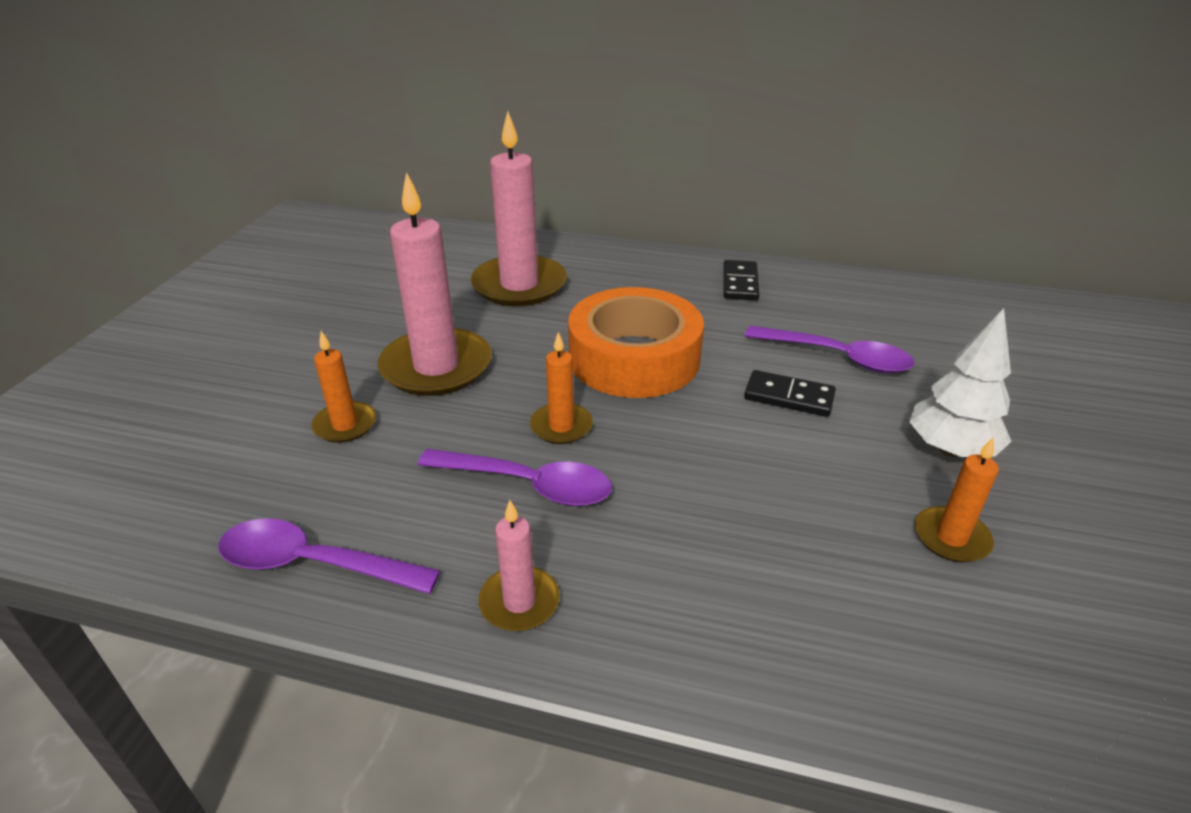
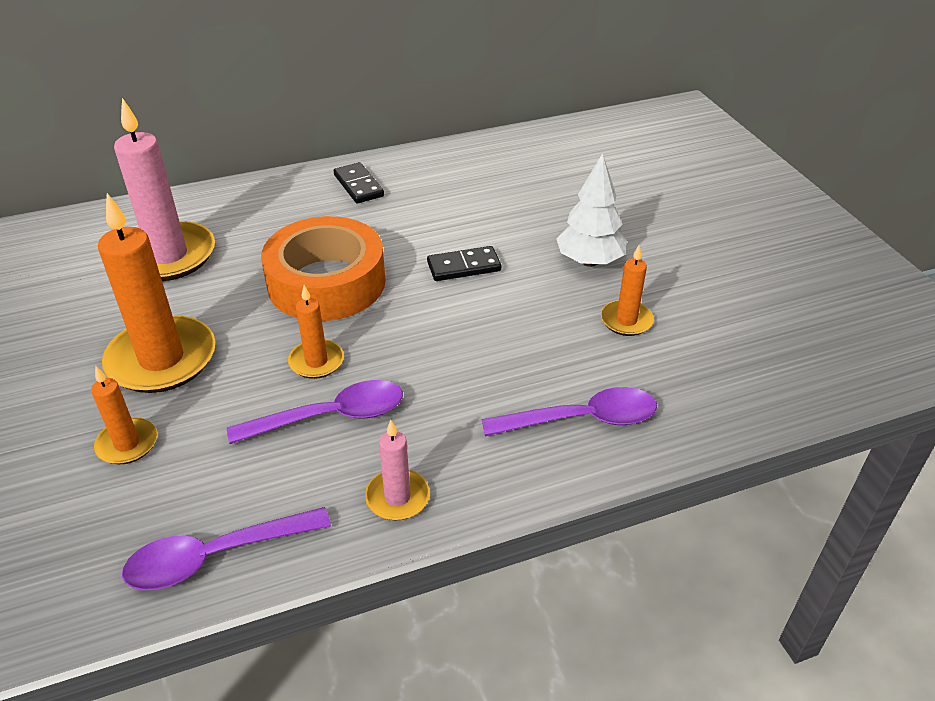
camera: 35 degrees left, 5 degrees up
pink candle [378,172,492,396] -> orange candle [98,193,215,393]
purple spoon [745,325,915,373] -> purple spoon moved to [482,387,657,436]

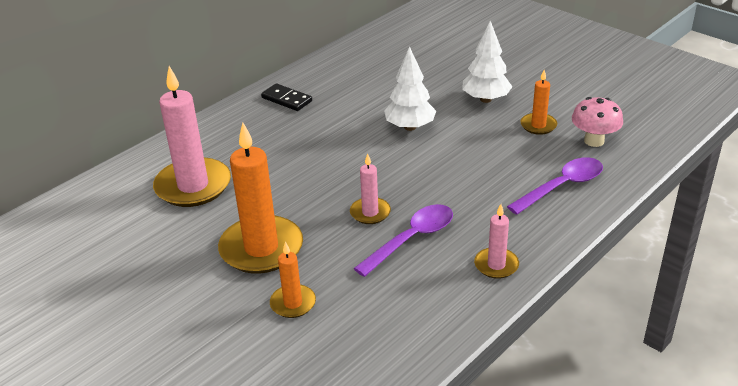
camera: 25 degrees left, 5 degrees down
purple spoon [122,507,331,590] -> none
orange tape [261,216,386,321] -> none
orange candle [288,285,344,379] -> pink candle [350,153,391,224]
black domino [427,246,501,281] -> white tree [384,46,436,131]
none -> pink mushroom [572,97,623,147]

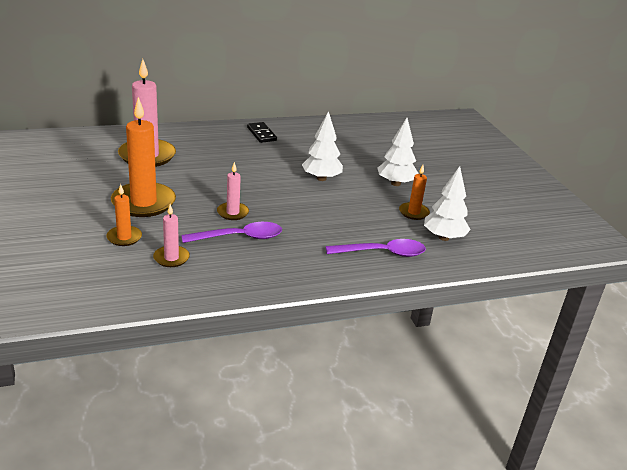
camera: 25 degrees right, 5 degrees down
pink candle [474,204,519,279] -> pink candle moved to [153,204,190,267]
pink mushroom [572,97,623,147] -> white tree [424,166,471,241]

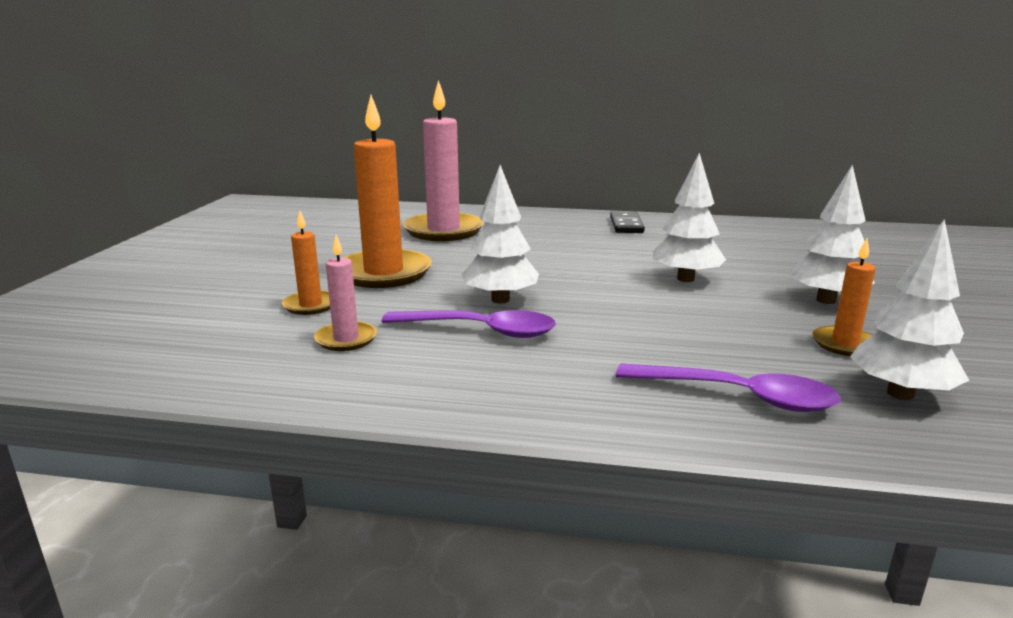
camera: 30 degrees right, 10 degrees down
pink candle [217,162,249,220] -> white tree [462,165,539,303]

